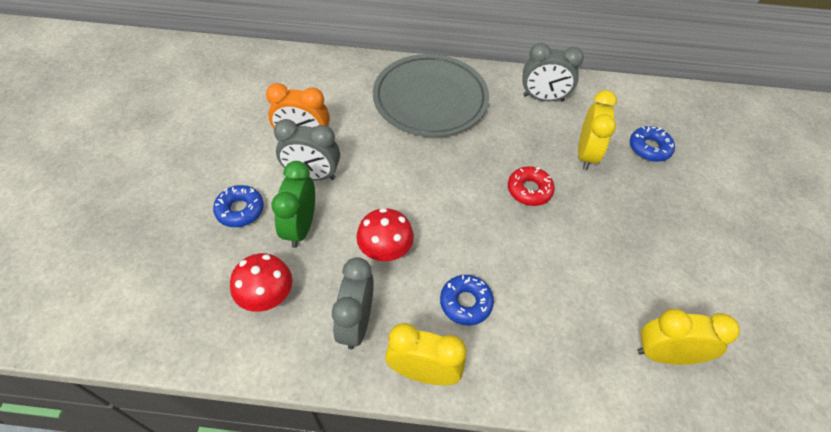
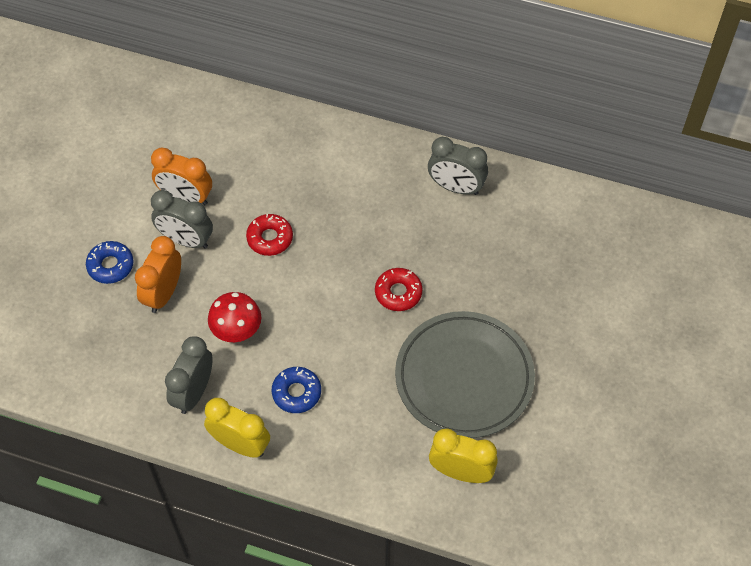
camera: 15 degrees right, 5 degrees up
red mushroom [230,253,293,312] -> none
green clock [271,161,315,248] -> orange clock [135,236,181,313]
grey plate [373,54,489,137] -> grey plate moved to [395,311,535,438]
yellow clock [578,90,617,170] -> none
blue donut [630,126,675,162] -> none
none -> red donut [246,214,293,256]

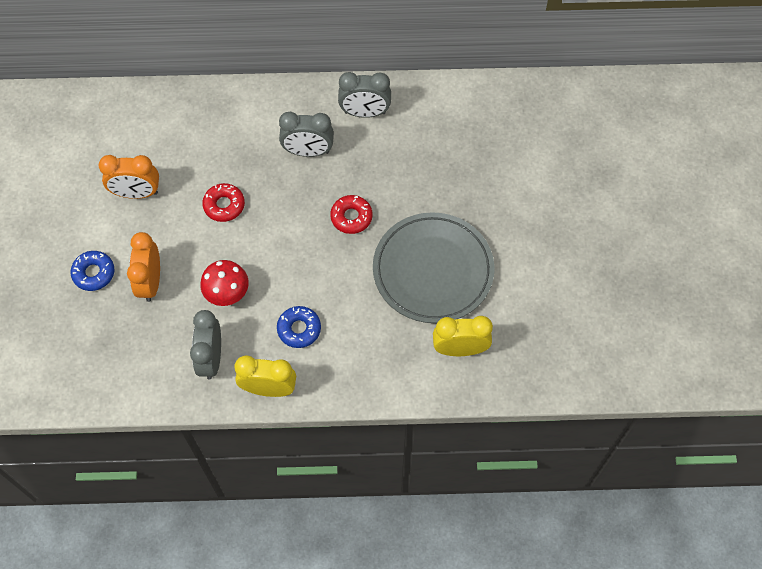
camera: 20 degrees left, 5 degrees up
grey clock [151,190,213,249] -> grey clock moved to [279,112,334,157]

